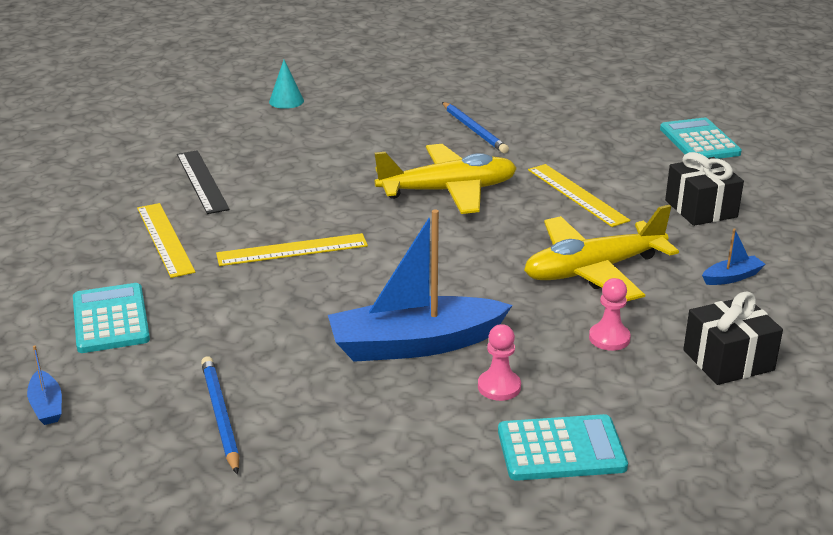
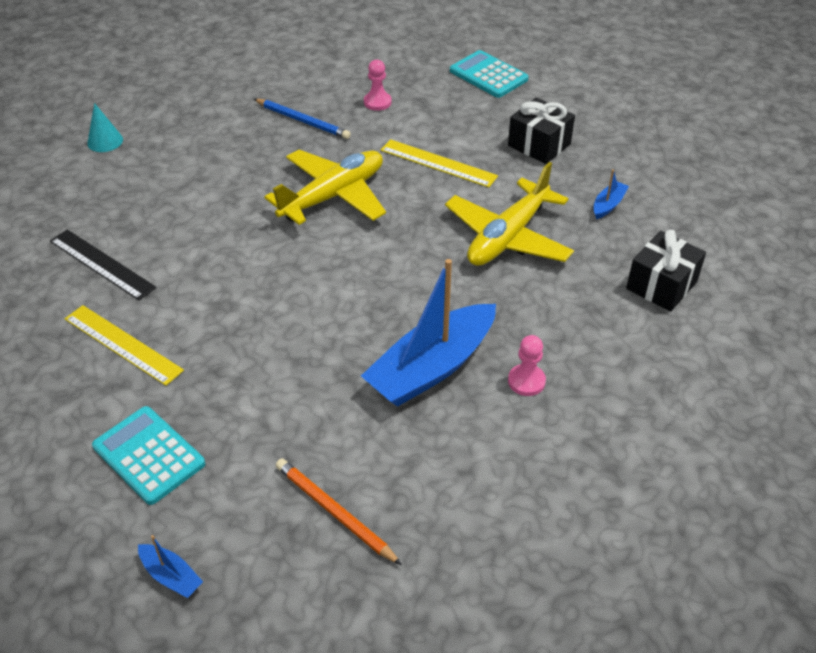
camera: 30 degrees left, 15 degrees up
blue pencil [201,356,239,474] -> orange pencil [276,458,402,565]
yellow ruler [216,233,368,266] -> none
turquoise calculator [498,414,628,481] -> none
pink pawn [589,278,631,351] -> pink pawn moved to [364,60,392,111]

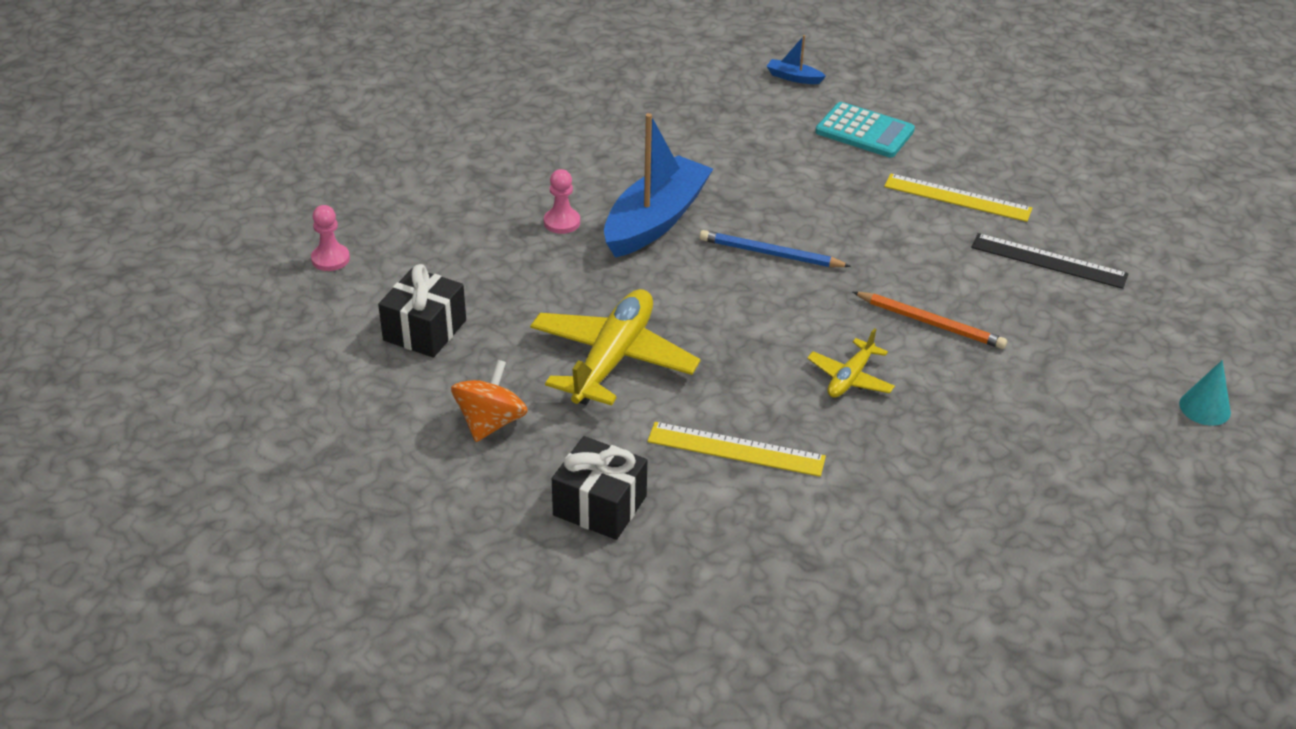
camera: 165 degrees right, 5 degrees down
blue pencil [254,99,351,139] -> blue pencil moved to [700,230,851,267]
yellow plane [264,150,386,225] -> yellow plane [807,328,895,398], size x0.52
orange pencil [276,458,402,565] -> orange pencil moved to [853,292,1007,349]
pink pawn [364,60,392,111] -> pink pawn moved to [311,205,350,271]
turquoise calculator [450,50,528,98] -> none
blue boat [593,169,629,219] -> orange spinning top [451,360,528,442]

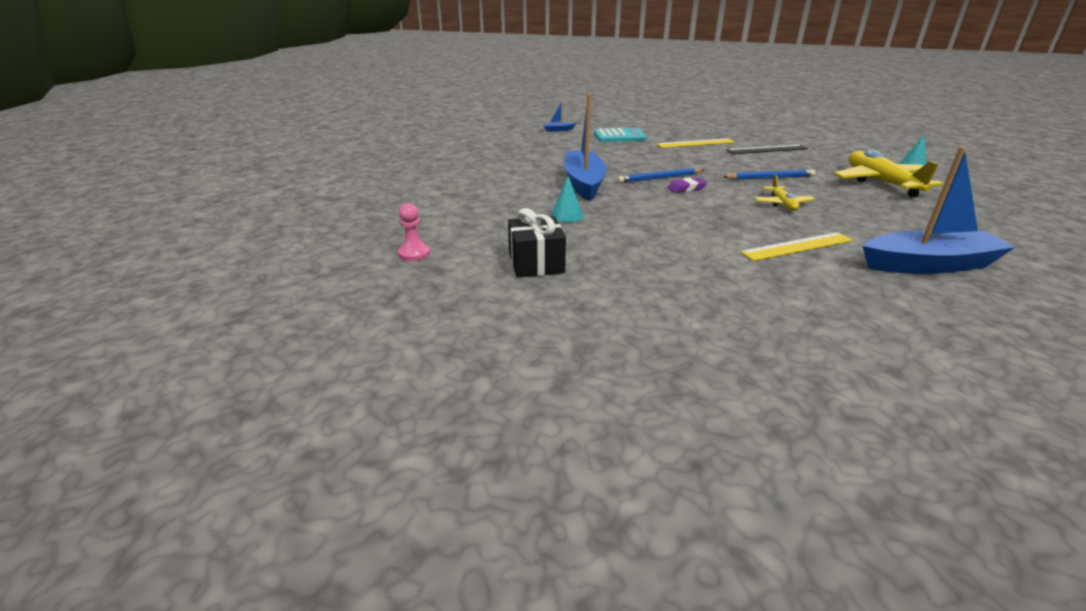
camera: 35 degrees left, 10 degrees down
orange spinning top [451,360,528,442] -> none
yellow plane [530,289,700,406] -> yellow plane moved to [834,150,943,197]
pink pawn [544,169,580,234] -> none
black gift [552,436,647,540] -> none
orange pencil [853,292,1007,349] -> blue pencil [723,170,816,180]
none -> turquoise cone [551,176,583,223]
none -> purple eraser [667,177,707,193]
none -> blue boat [863,147,1016,274]

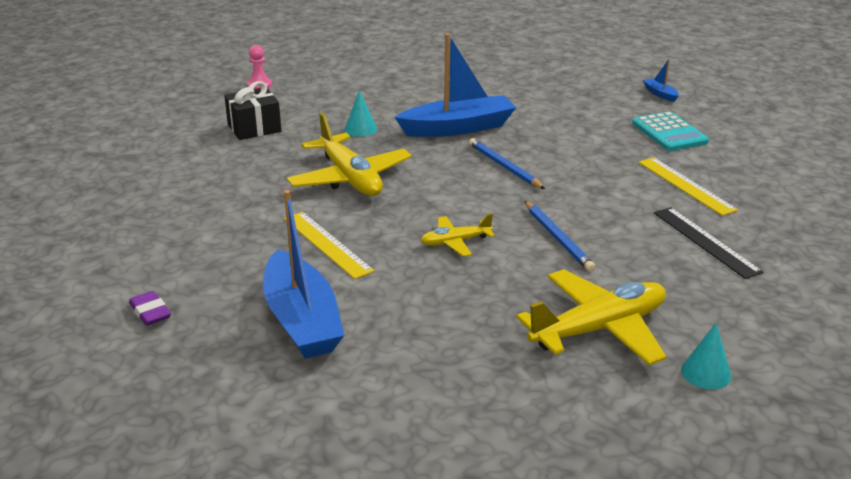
camera: 75 degrees right, 0 degrees up
purple eraser [667,177,707,193] -> purple eraser moved to [129,291,171,326]
none -> yellow plane [287,113,412,196]

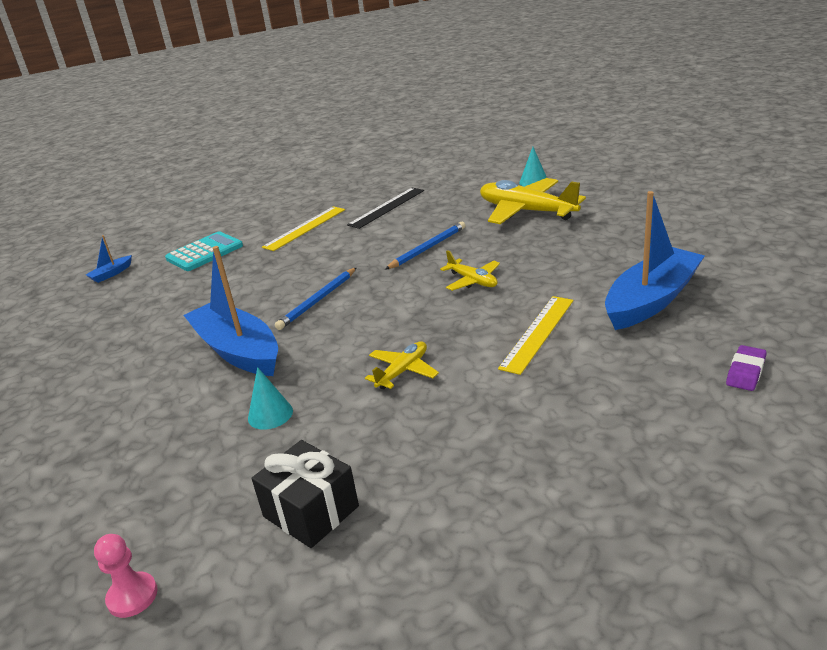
camera: 110 degrees left, 0 degrees up
yellow plane [287,113,412,196] -> yellow plane [365,341,439,389], size x0.52

